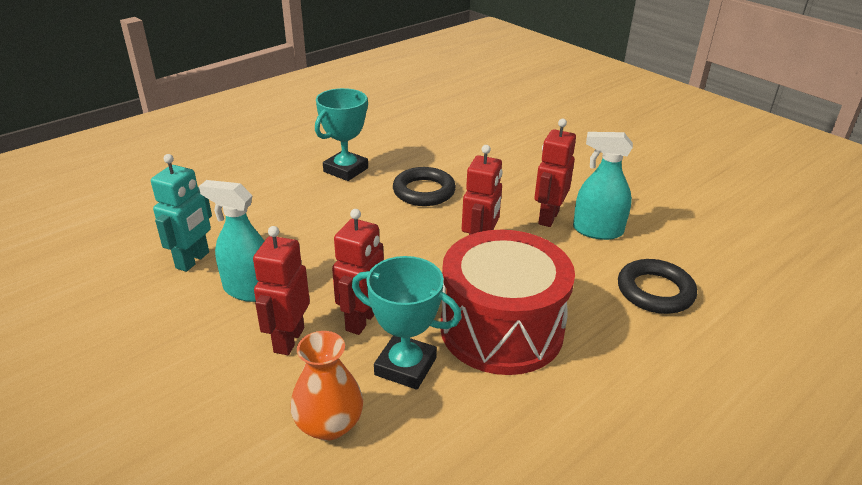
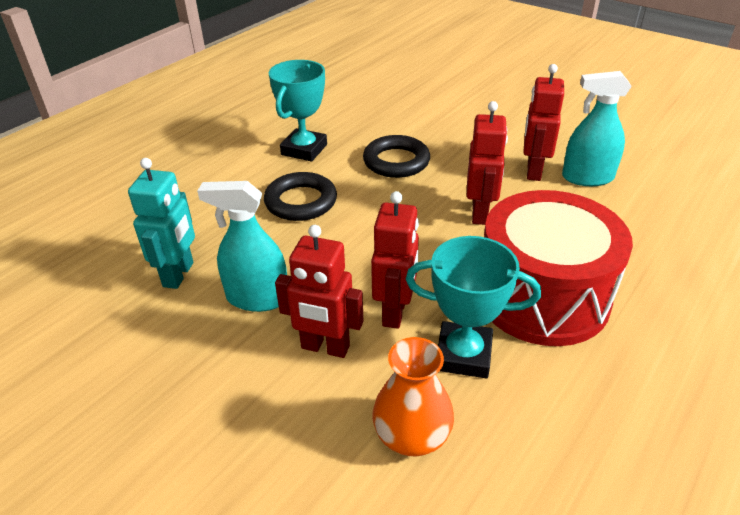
camera: 10 degrees left, 5 degrees up
red robot [253,226,310,355] -> red robot turned 75 degrees counterclockwise [275,225,363,358]
black ring [618,259,697,314] -> black ring moved to [264,172,337,221]

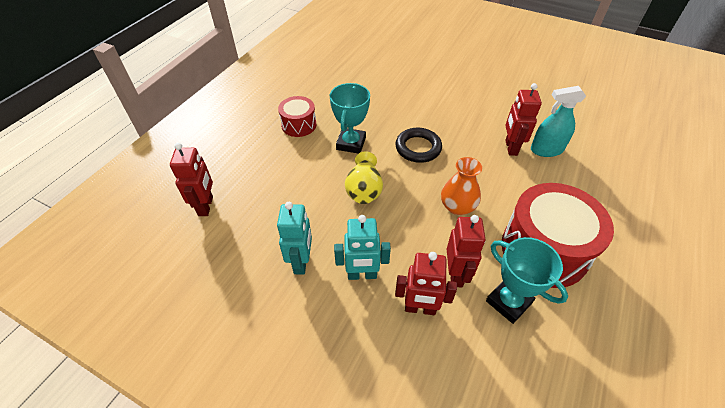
camera: 10 degrees left, 10 degrees up
turquoise spray bottle [197,181,287,312] -> turquoise robot [334,215,391,280]
black ring [264,172,337,221] -> yellow vase [345,151,383,204]
orange vase [372,337,454,456] -> orange vase moved to [441,157,482,215]
turquoise trophy [406,236,541,378] -> turquoise trophy turned 45 degrees clockwise [486,237,568,324]
red robot [467,101,508,225] -> red robot moved to [170,143,213,216]
none -> red drum [278,96,317,137]

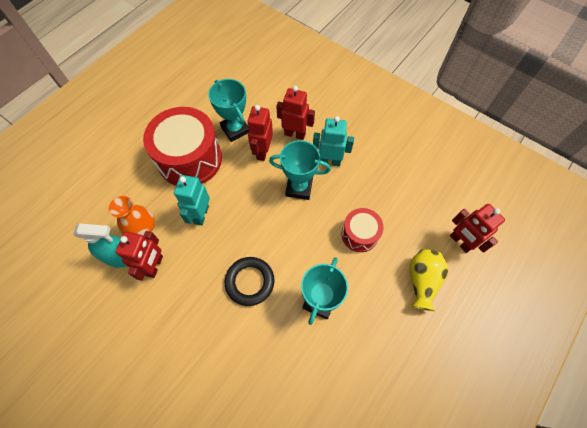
camera: 170 degrees left, 15 degrees up
red robot [170,143,213,216] -> red robot turned 45 degrees counterclockwise [450,204,505,253]
turquoise robot [277,202,312,275] -> turquoise robot moved to [174,175,210,225]
red drum [278,96,317,137] -> red drum moved to [342,208,384,252]
yellow vase [345,151,383,204] -> yellow vase moved to [409,249,448,311]
orange vase [441,157,482,215] -> orange vase moved to [109,196,155,236]
none -> turquoise trophy [269,140,331,200]

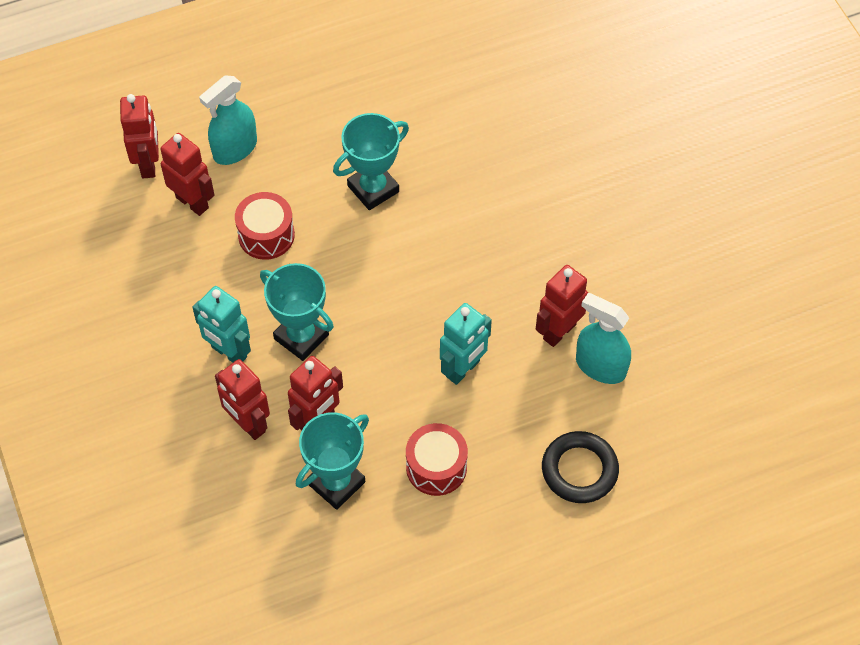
camera: 150 degrees left, 5 degrees down
orange vase [109,196,155,236] -> none
red drum [143,107,222,186] -> red drum [406,423,468,496], size x0.53
turquoise trophy [208,79,249,142] -> turquoise trophy turned 45 degrees clockwise [296,412,369,510]
black ring [225,257,274,306] -> black ring moved to [542,431,619,503]
yellow vase [409,249,448,311] -> turquoise spray bottle [199,75,257,165]
none -> red robot [160,133,214,216]

